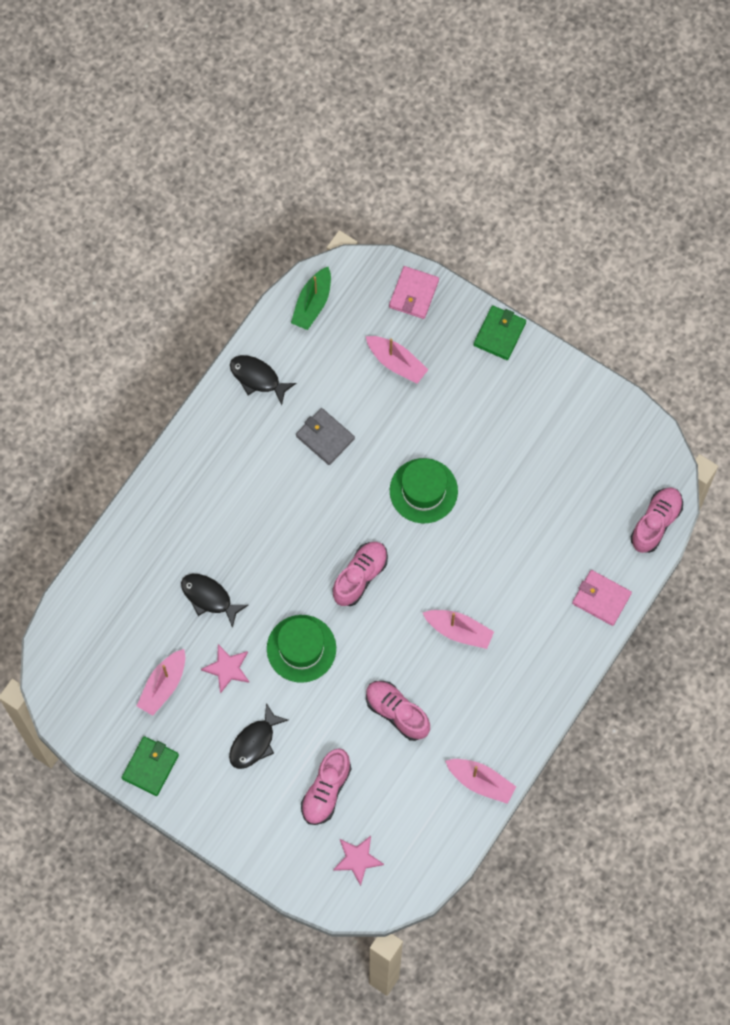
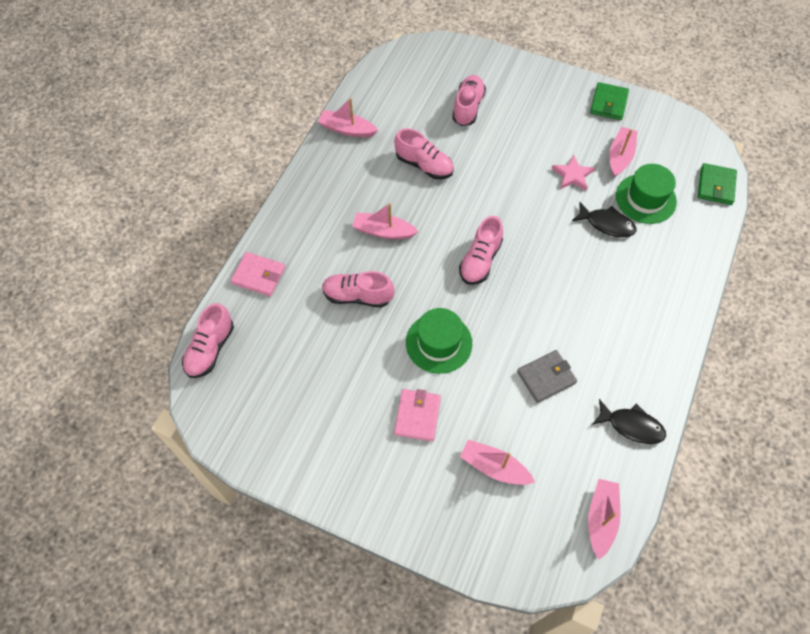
camera: 170 degrees right, 10 degrees down
black fish [229,703,288,769] -> none
green hat [267,615,336,683] -> green hat moved to [616,164,677,224]
green boat [291,267,331,330] -> pink boat [588,479,620,559]
grey wallet [296,408,355,465] -> grey wallet turned 60 degrees counterclockwise [517,350,577,403]
pink star [333,836,384,886] -> none
pink wallet [389,266,439,319] -> pink wallet moved to [394,389,441,441]
green wallet [474,305,526,360] -> green wallet moved to [698,163,737,205]
none -> pink shoe [322,271,394,307]

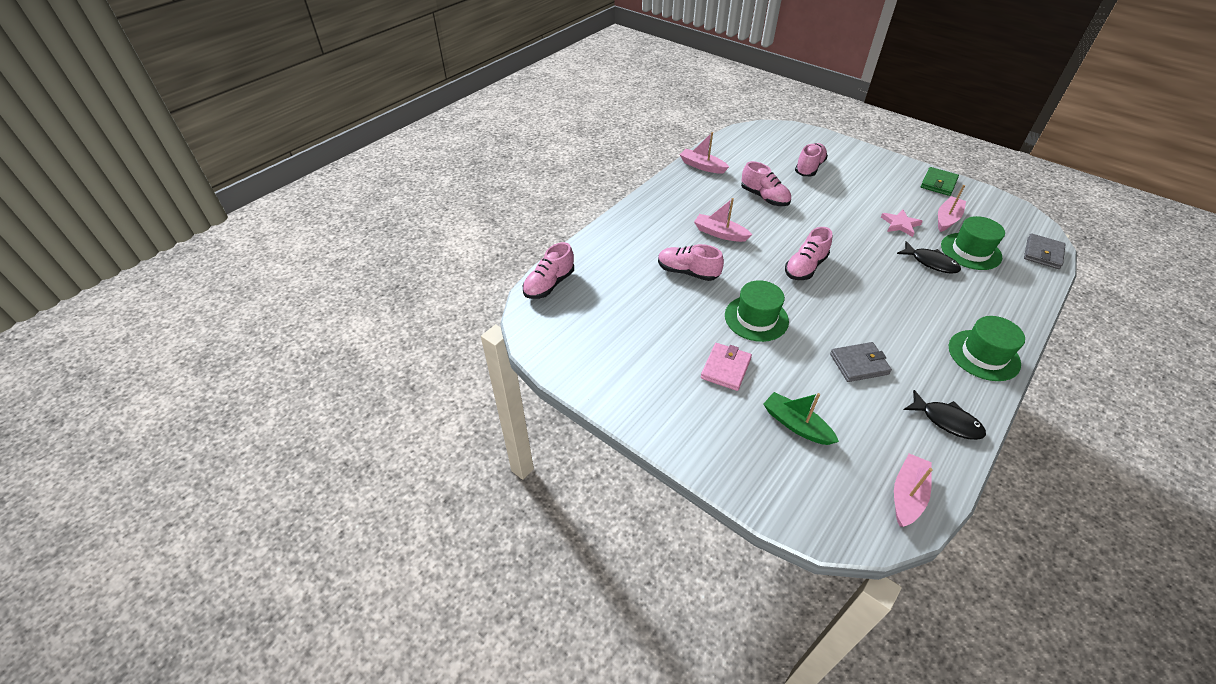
camera: 15 degrees right, 15 degrees down
pink wallet [231,252,285,296] -> none
pink boat [460,440,535,485] -> green boat [764,392,839,445]
green wallet [698,163,737,205] -> grey wallet [1024,234,1066,269]
none -> green hat [949,316,1025,381]

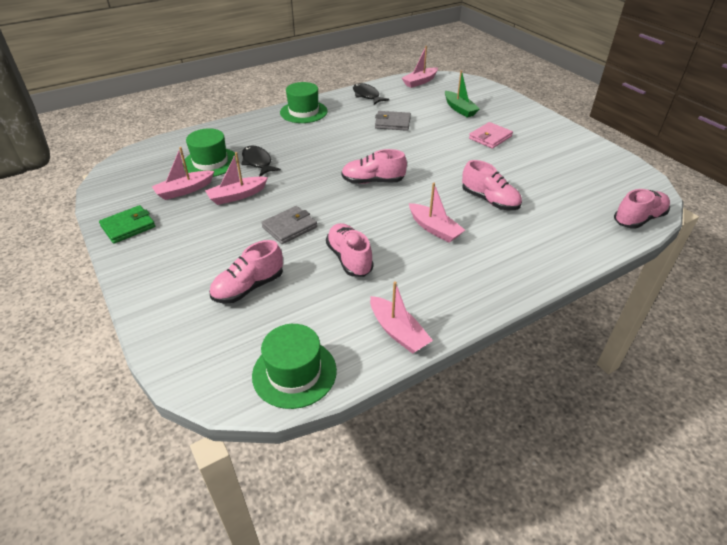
camera: 160 degrees left, 5 degrees down
green hat [725,280,789,342] -> green hat moved to [252,324,337,409]
pink shoe [785,227,832,280] -> pink shoe turned 150 degrees counterclockwise [341,149,407,184]
pink star [881,209,923,237] -> pink boat [205,152,268,205]
grey wallet [1024,234,1066,269] -> grey wallet moved to [261,206,317,244]

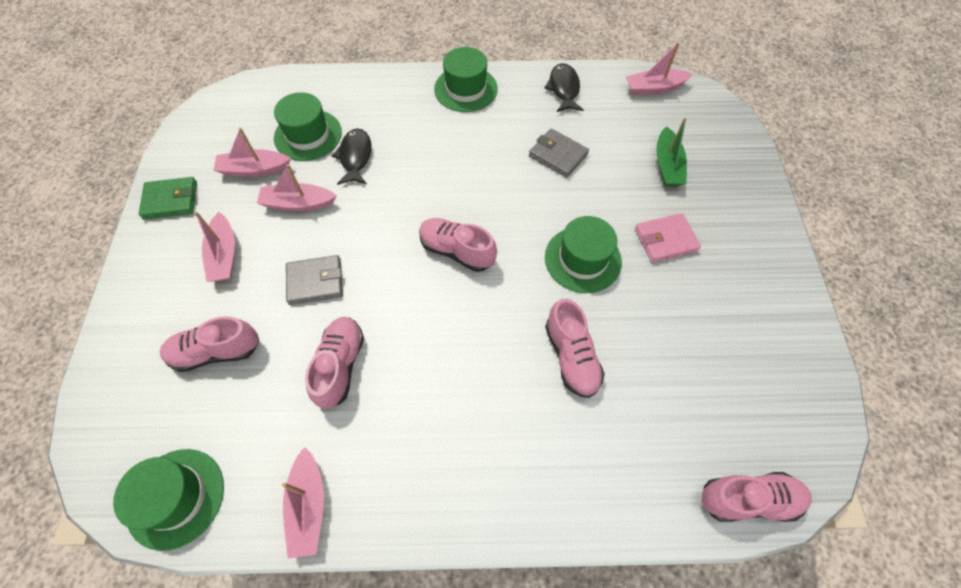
camera: 30 degrees right, 20 degrees up
pink boat [409,183,465,243] -> pink boat moved to [194,211,235,282]
none -> green hat [545,216,622,293]

